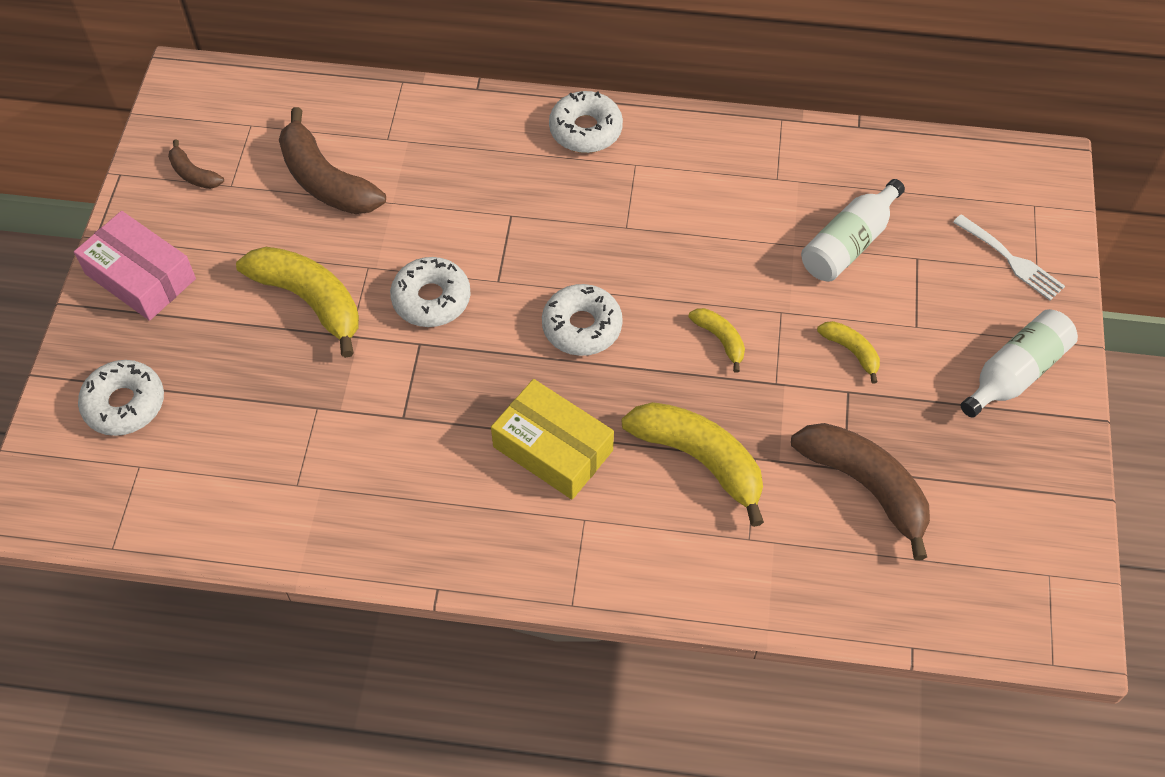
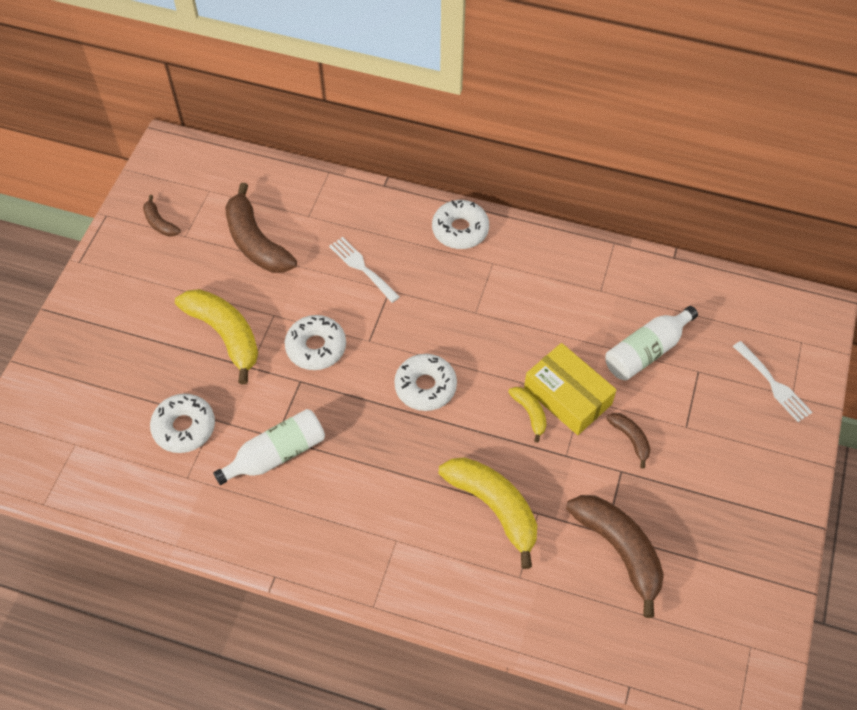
camera: 10 degrees right, 0 degrees up
pink box [74,211,196,321] -> none
white donut [78,360,164,436] -> white donut moved to [150,394,215,453]
yellow box [491,379,614,500] -> yellow box moved to [524,343,616,435]
yellow banana [817,321,880,384] -> brown banana [606,413,651,468]
white bottle [961,309,1078,418] -> white bottle moved to [213,409,325,485]
none -> white fork [329,237,400,303]

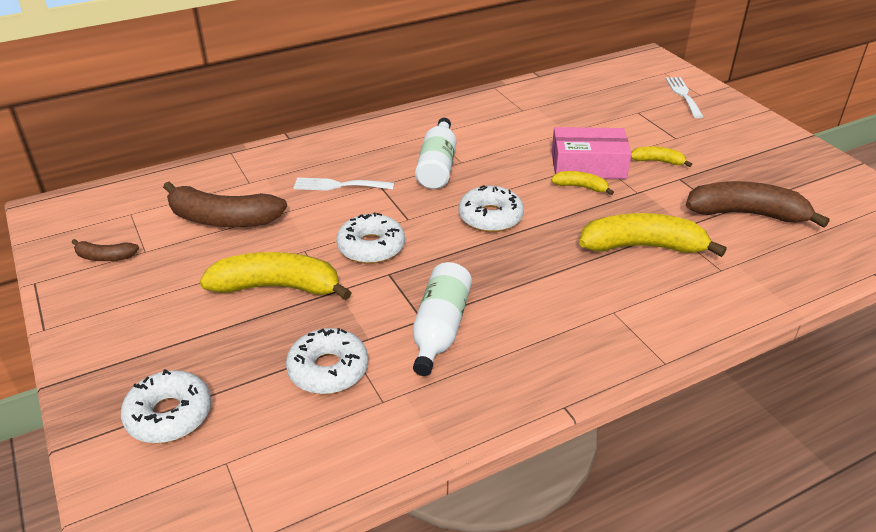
camera: 45 degrees left, 20 degrees down
white donut [432,200,489,249] -> white donut moved to [121,369,211,443]
yellow box [524,343,616,435] -> pink box [552,127,632,179]
white bottle [605,306,698,380] -> white bottle moved to [415,118,456,189]
brown banana [606,413,651,468] -> yellow banana [631,146,692,167]
white fork [733,341,812,422] -> white fork turned 105 degrees counterclockwise [666,77,703,118]

